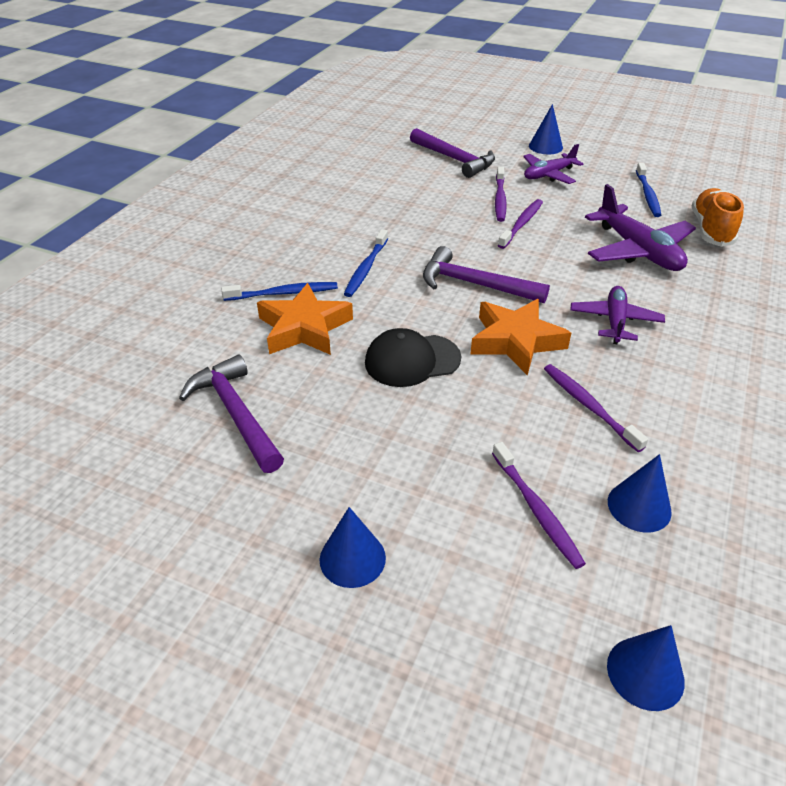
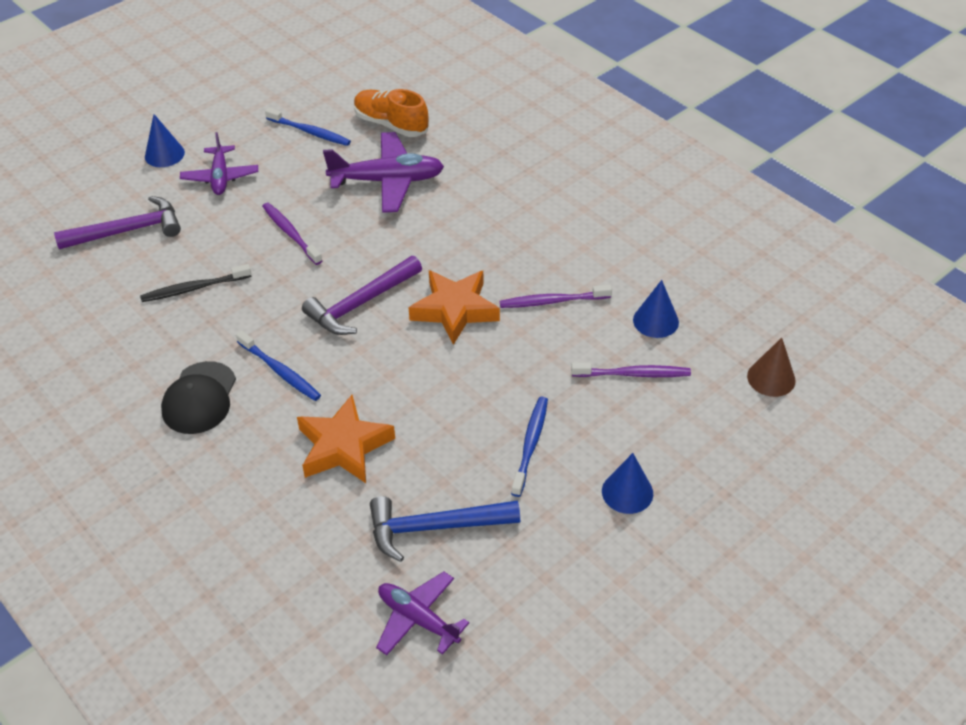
camera: 65 degrees left, 5 degrees up
purple hammer [179,355,284,473] -> blue hammer [370,496,520,562]
blue toothbrush [221,282,338,301] -> blue toothbrush moved to [511,397,548,497]
black cap [365,328,461,387] -> black cap moved to [161,361,236,434]
purple toothbrush [495,166,507,222] -> none
purple plane [570,286,665,344] -> purple plane moved to [376,571,469,655]
blue cone [607,625,685,711] -> brown cone [747,338,796,397]
none -> black toothbrush [140,264,251,302]

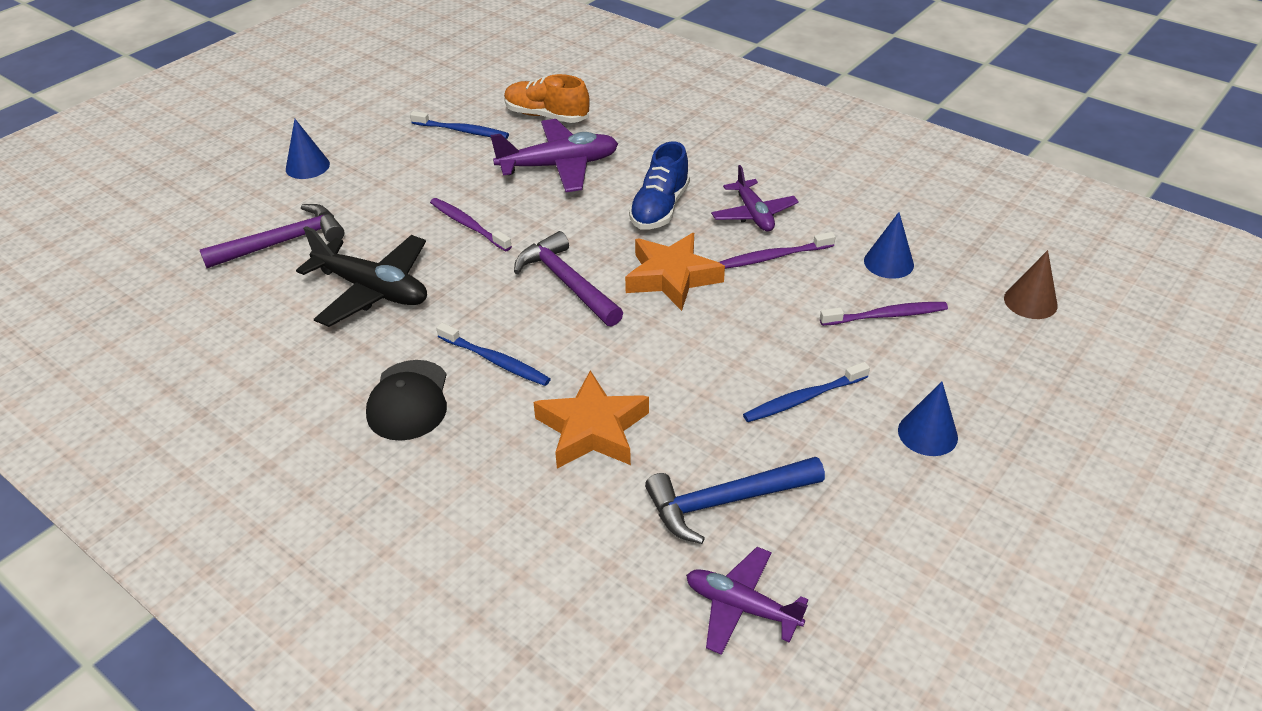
camera: 10 degrees left, 5 degrees down
black toothbrush [140,264,251,302] -> black plane [296,226,427,327]
purple plane [180,132,258,195] -> purple plane moved to [711,165,799,231]
purple hammer [302,256,422,335] -> purple hammer turned 105 degrees clockwise [514,231,623,327]
blue toothbrush [511,397,548,497] -> blue toothbrush turned 120 degrees counterclockwise [743,362,870,422]
none -> blue shoe [629,141,690,229]

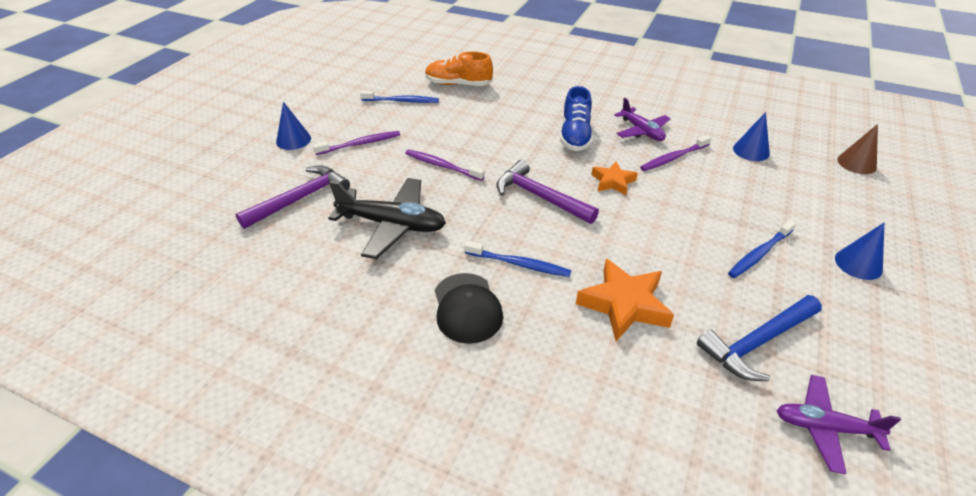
camera: 15 degrees left, 0 degrees up
purple plane [490,119,618,192] -> none
orange star [625,233,725,311] -> orange star [592,162,638,195], size x0.60
purple toothbrush [820,302,948,326] -> purple toothbrush moved to [313,131,400,155]

